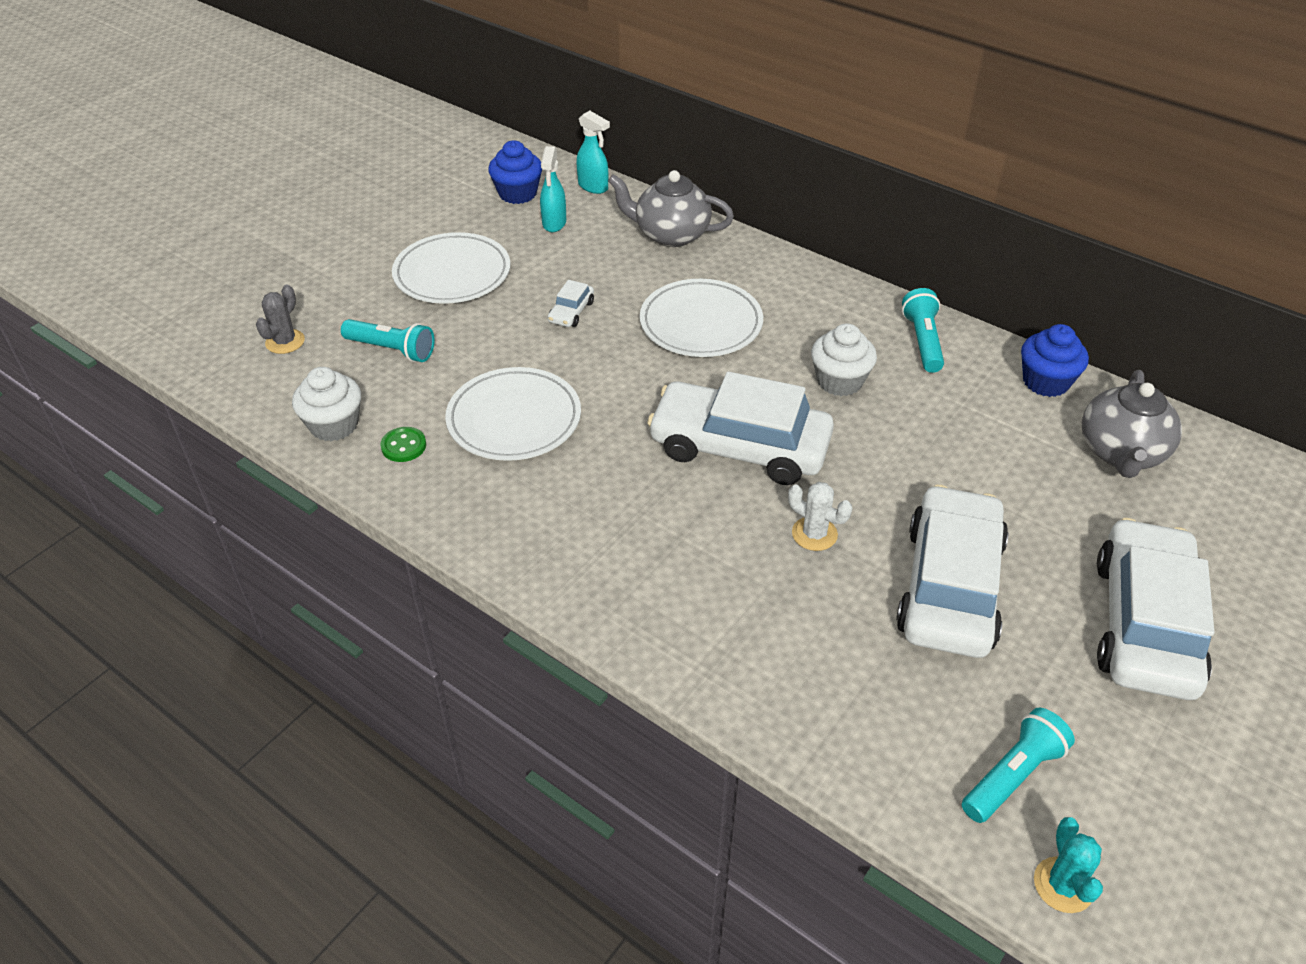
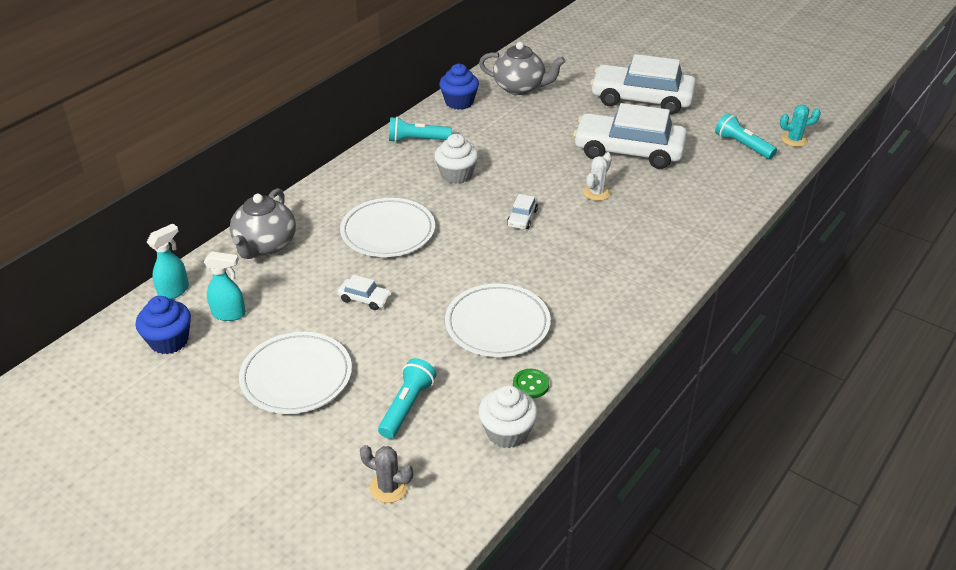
camera: 90 degrees left, 5 degrees down
white car [647,372,834,485] -> white car [507,194,538,229], size x0.40

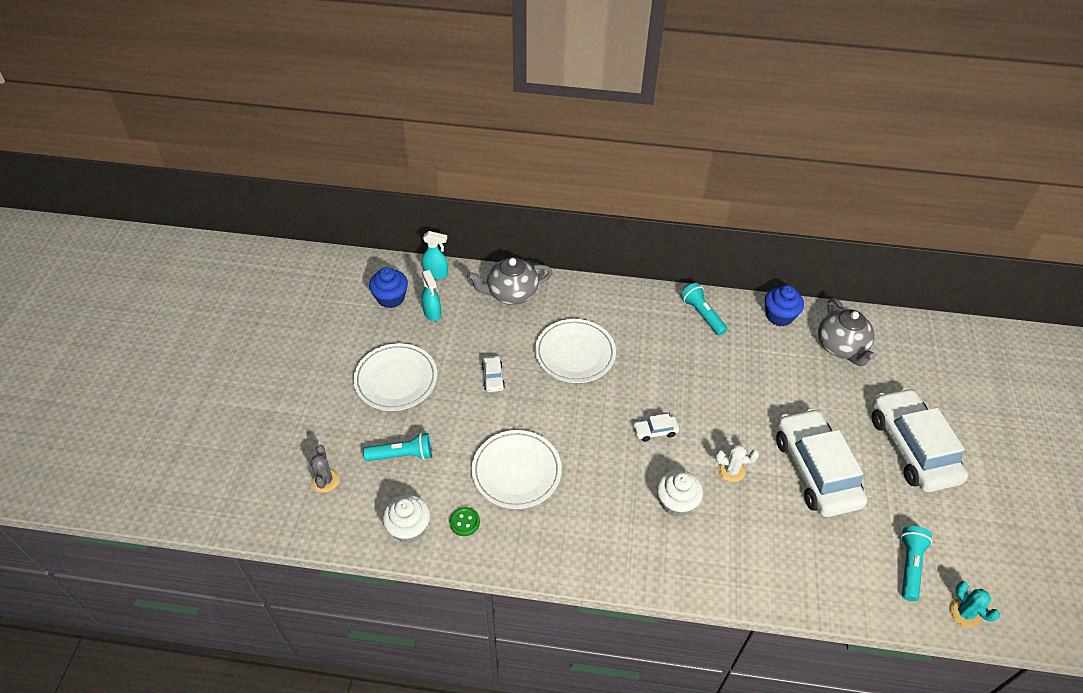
camera: 60 degrees right, 10 degrees up
white cupcake [434,134,478,184] -> white cupcake moved to [657,470,703,517]

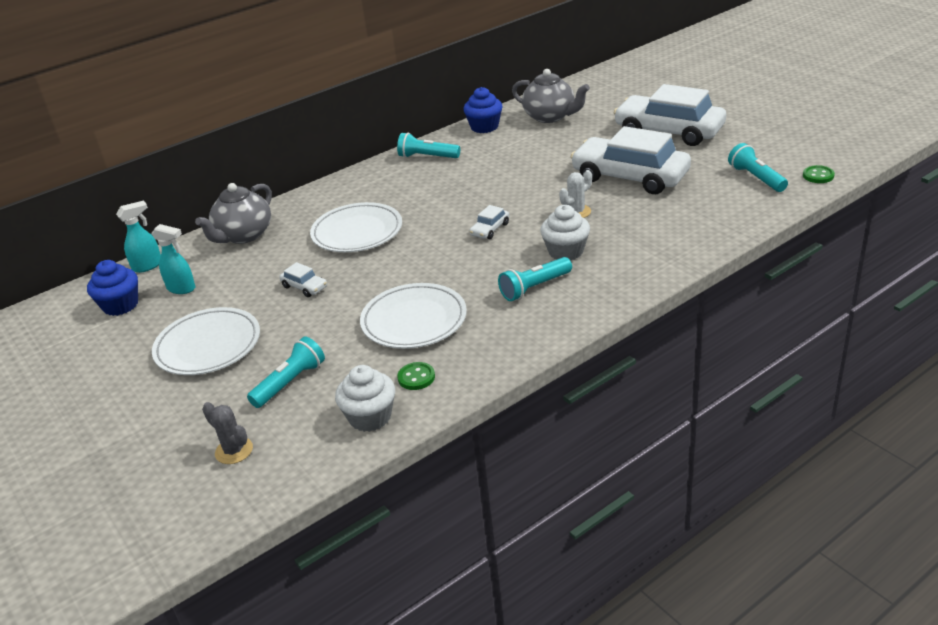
camera: 40 degrees left, 15 degrees down
turquoise cactus [949,581,1000,628] -> green button [803,165,835,183]
none -> turquoise flashlight [498,257,572,301]

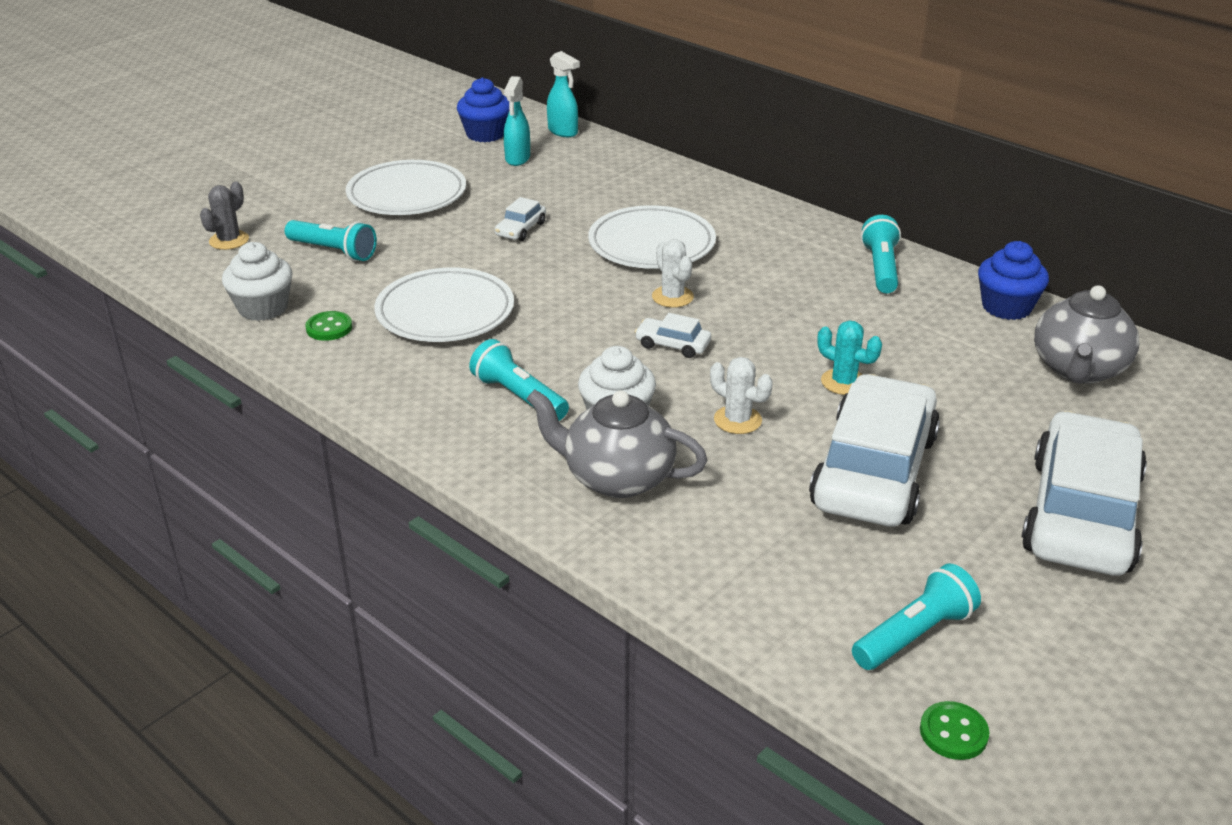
camera: 75 degrees right, 0 degrees up
grey teapot [195,183,272,244] -> grey teapot moved to [527,389,707,498]
none -> white cactus [652,239,694,308]
none -> turquoise cactus [817,321,882,395]

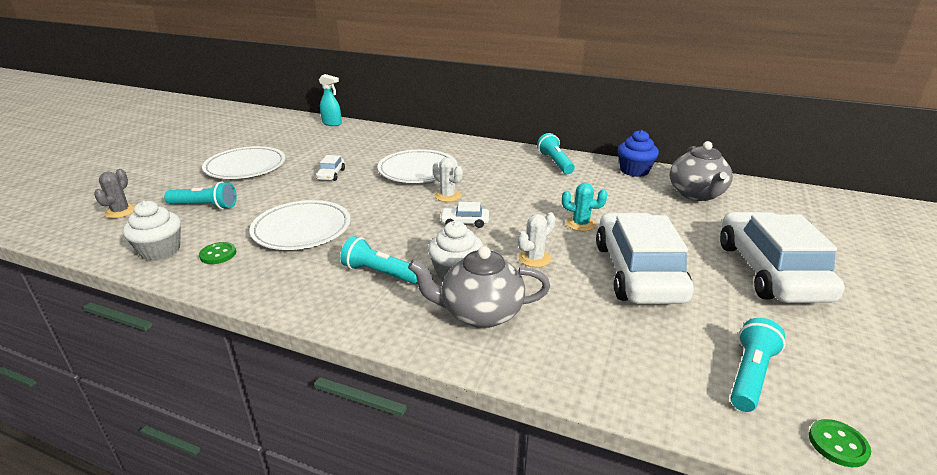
camera: 20 degrees left, 5 degrees down
blue cupcake [457,77,509,142] -> none
turquoise spray bottle [503,76,530,166] -> none
white cactus [710,357,773,434] -> white cactus turned 60 degrees counterclockwise [518,212,556,267]

